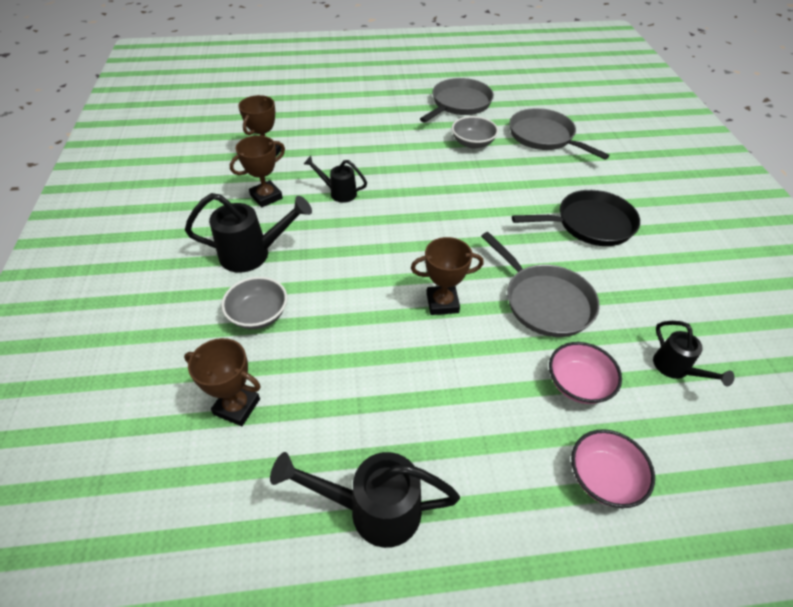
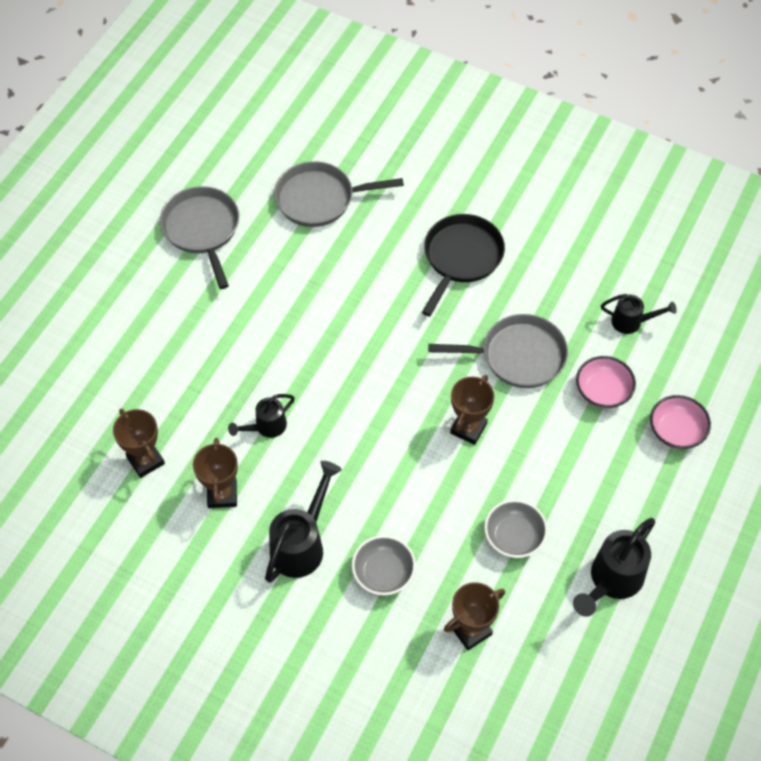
camera: 55 degrees left, 10 degrees up
grey bowl [452,116,498,149] -> grey bowl moved to [484,499,548,558]

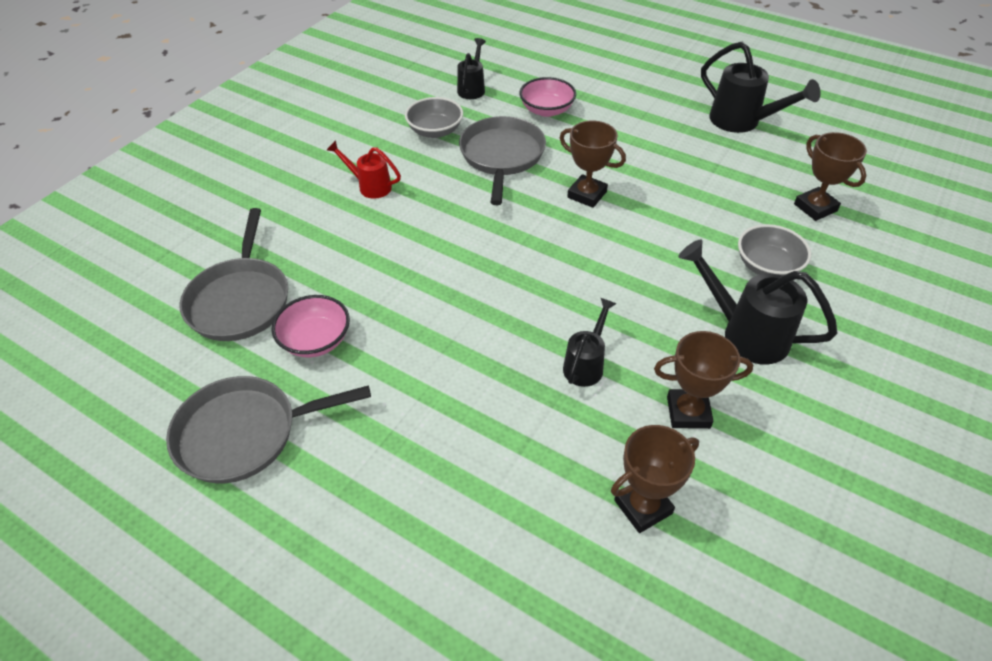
camera: 85 degrees left, 10 degrees down
black watering can [228,394,295,438] -> black watering can turned 120 degrees counterclockwise [563,298,616,387]
black pan [422,214,505,316] -> red watering can [327,140,401,199]
grey bowl [484,499,548,558] -> grey bowl moved to [405,97,463,138]
pink bowl [650,395,711,449] -> pink bowl moved to [272,295,350,357]

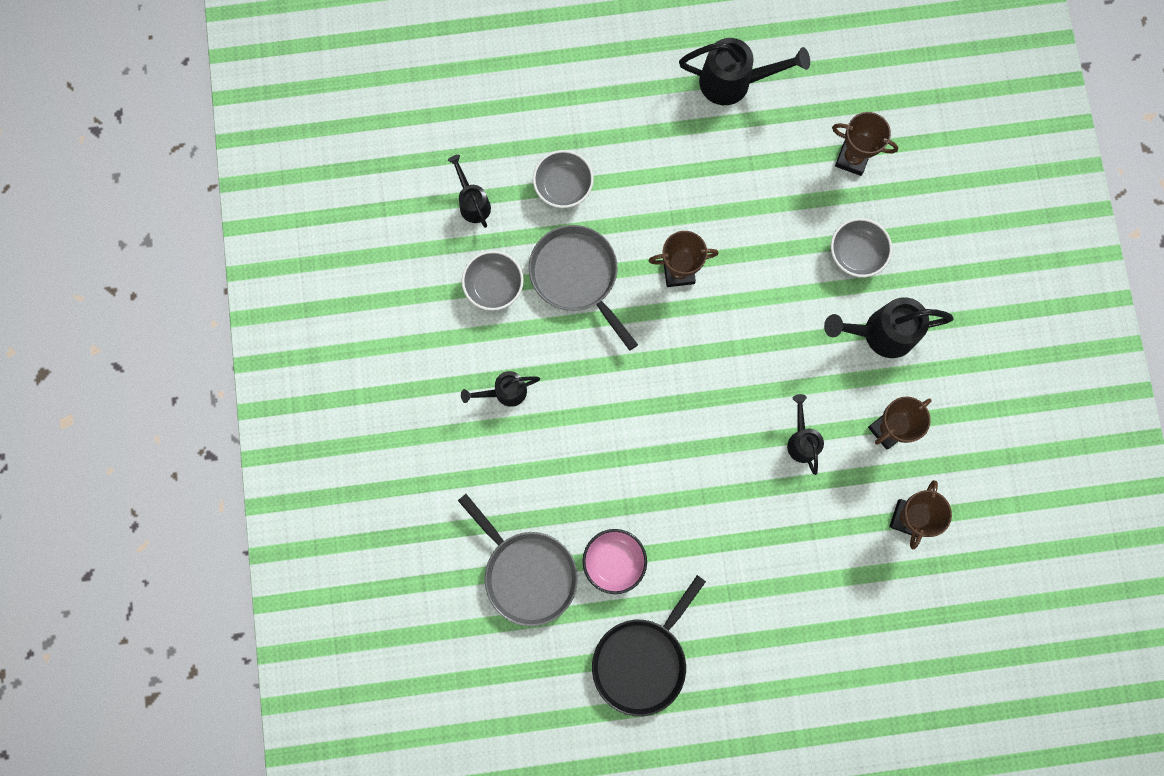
camera: 40 degrees left, 30 degrees up
grey pan [166,376,371,483] -> black pan [592,575,706,716]
red watering can [327,140,401,199] -> black watering can [461,371,540,407]
pink bowl [519,77,576,117] -> grey bowl [533,150,594,208]

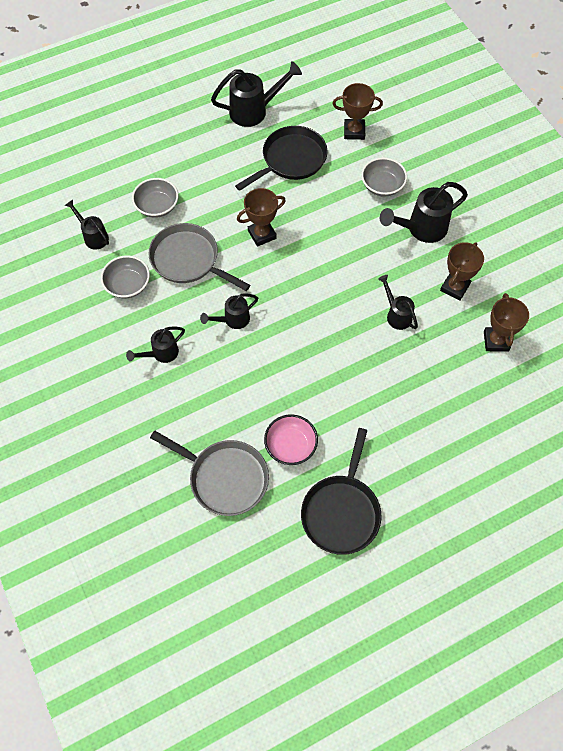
camera: 20 degrees left, 15 degrees down
none -> black watering can [200,293,258,329]
none -> black pan [235,126,328,191]

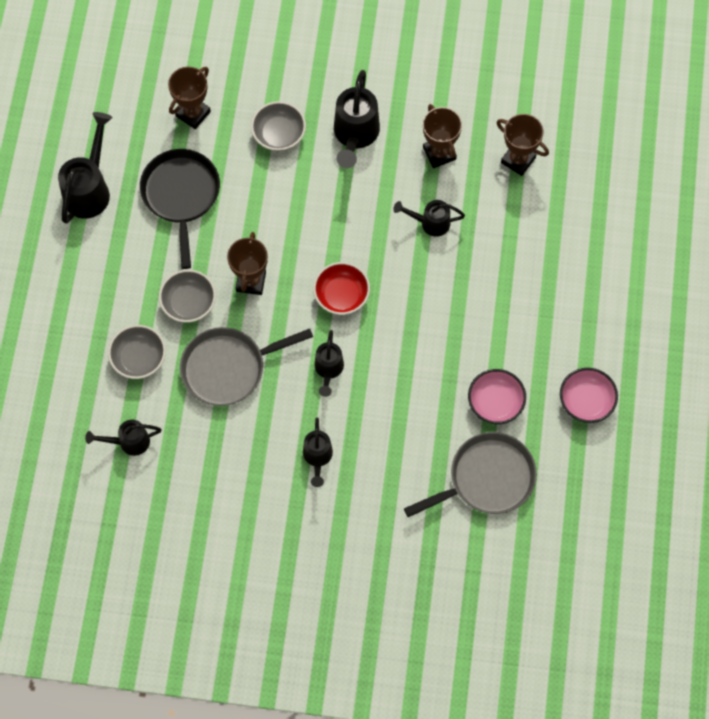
camera: 55 degrees left, 5 degrees up
grey bowl [101,255,150,298] -> grey bowl moved to [159,270,216,323]
black pan [301,428,382,555] -> pink bowl [560,368,618,423]
none -> red bowl [313,262,370,315]

